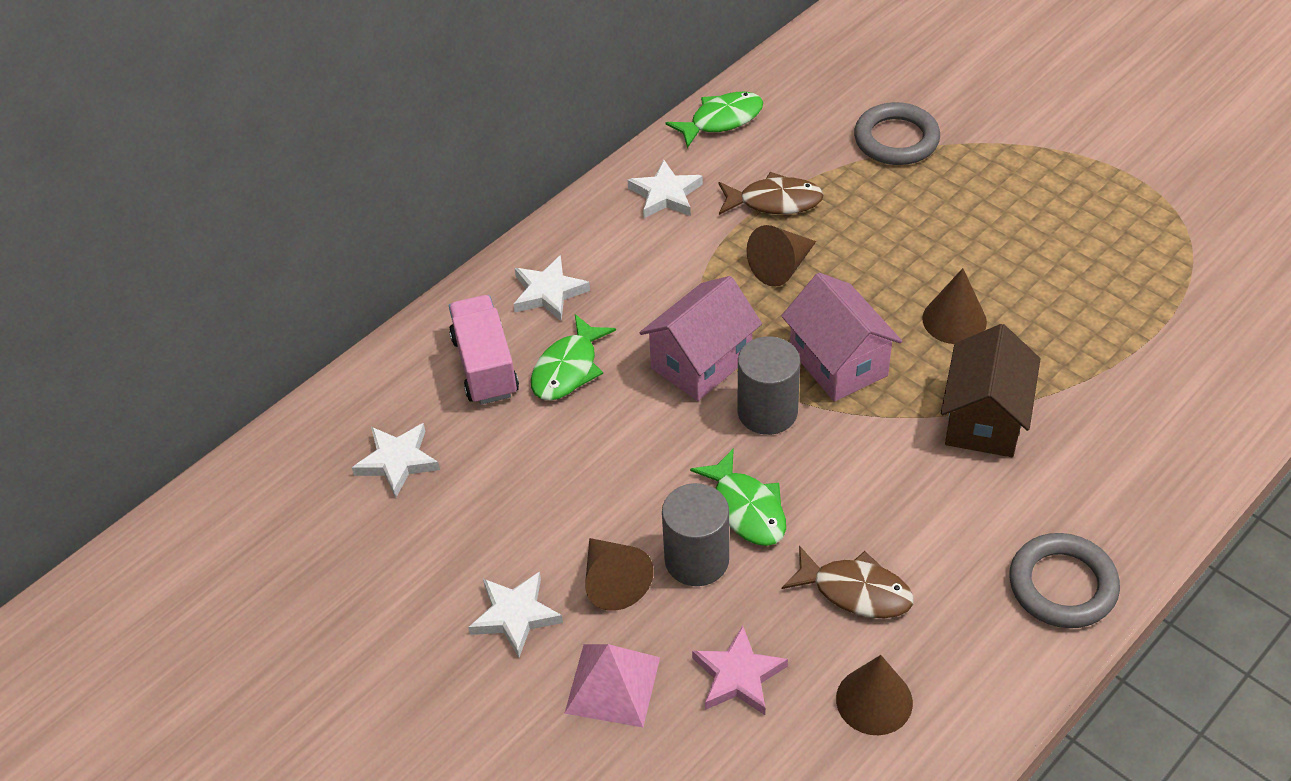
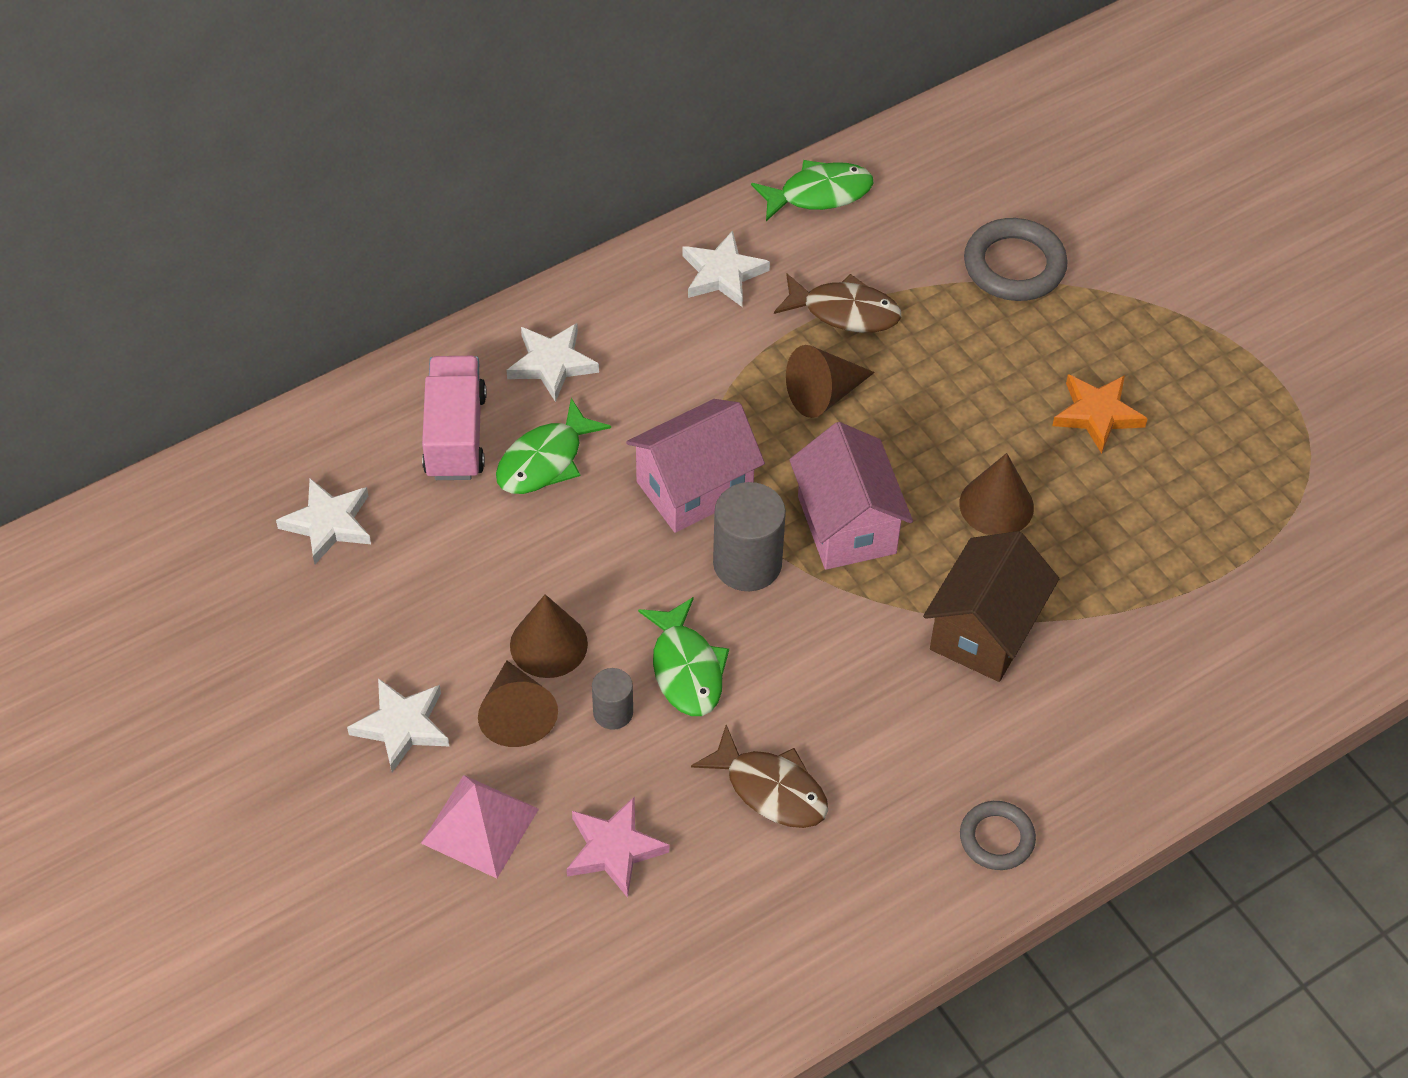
camera: 10 degrees right, 5 degrees up
grey cylinder [662,483,729,586] -> grey cylinder [592,668,633,730], size x0.56
brown cone [836,655,913,735] -> brown cone moved to [510,594,588,678]
grey ring [1009,533,1120,628] -> grey ring [960,801,1036,870], size x0.63
none -> orange star [1052,374,1148,454]

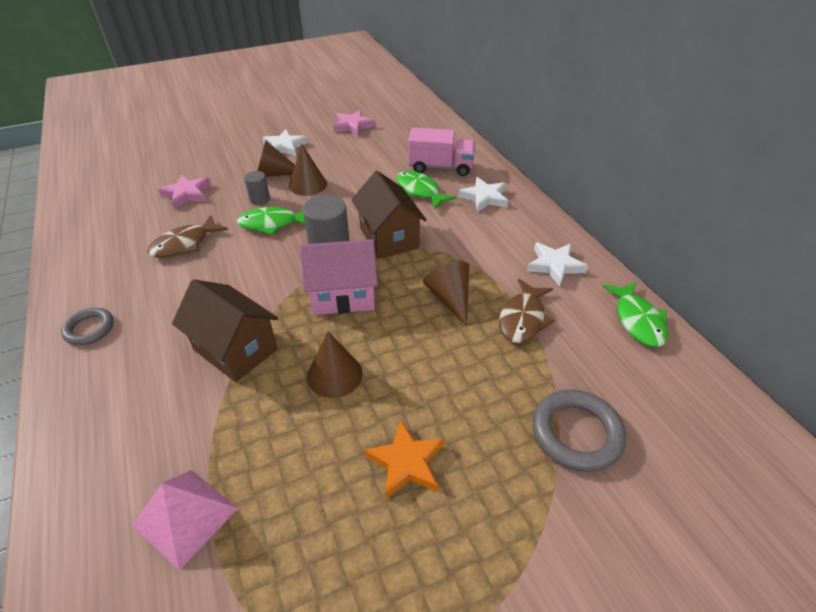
camera: 100 degrees right, 10 degrees down
white star [276,478,371,564] -> none
pink pyramid [421,775,539,878] -> pink pyramid moved to [132,470,238,570]
pink house [626,399,765,533] -> brown house [351,171,427,259]
none -> pink star [333,110,375,136]

